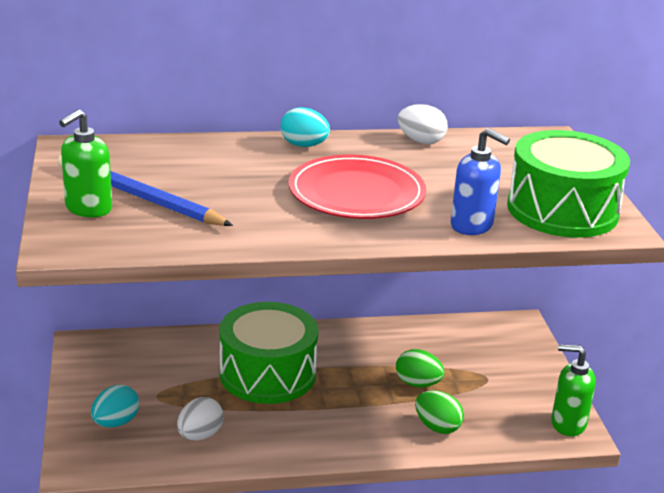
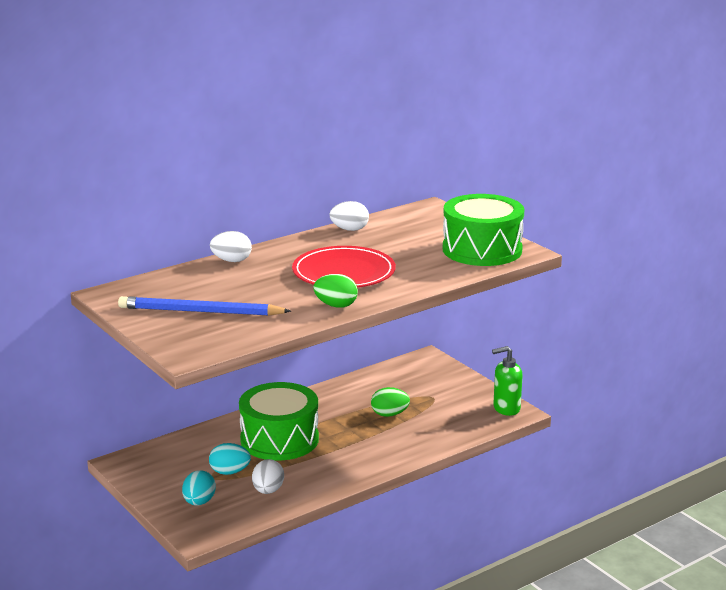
camera: 25 degrees left, 5 degrees down
green soap dispenser [59,109,112,217] -> none
turquoise egg [280,107,330,147] -> turquoise egg moved to [209,443,251,475]
green egg [415,390,464,434] -> green egg moved to [313,274,358,308]
blue soap dispenser [451,128,510,235] -> none
none -> white egg [210,231,252,262]

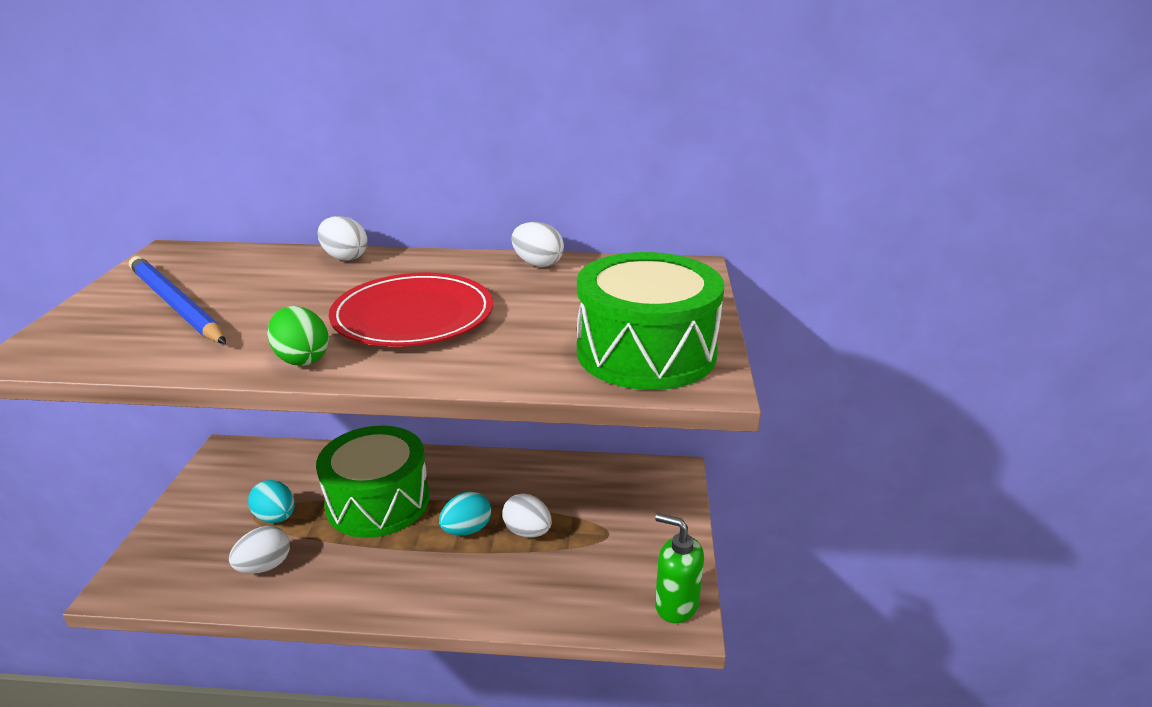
camera: 40 degrees right, 5 degrees up
turquoise egg [182,470,216,506] -> turquoise egg moved to [439,492,491,536]
green egg [371,387,410,417] -> white egg [502,493,552,538]

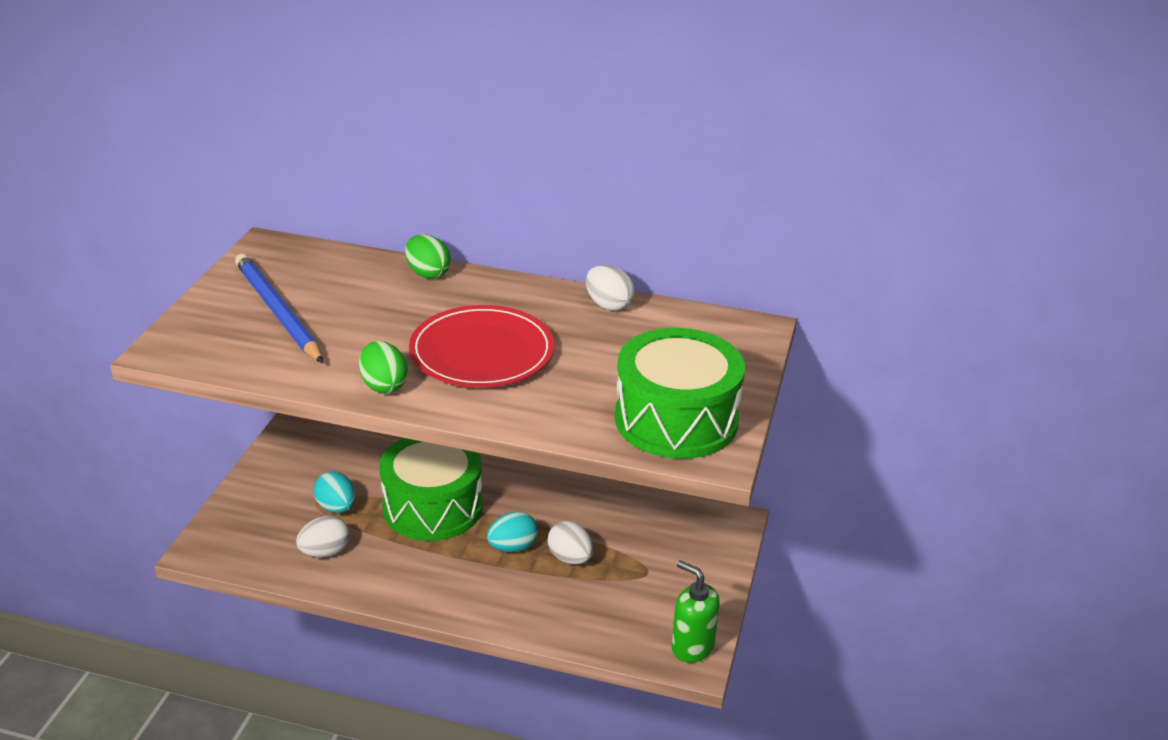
camera: 10 degrees right, 5 degrees up
white egg [318,216,368,261] -> green egg [405,234,451,279]

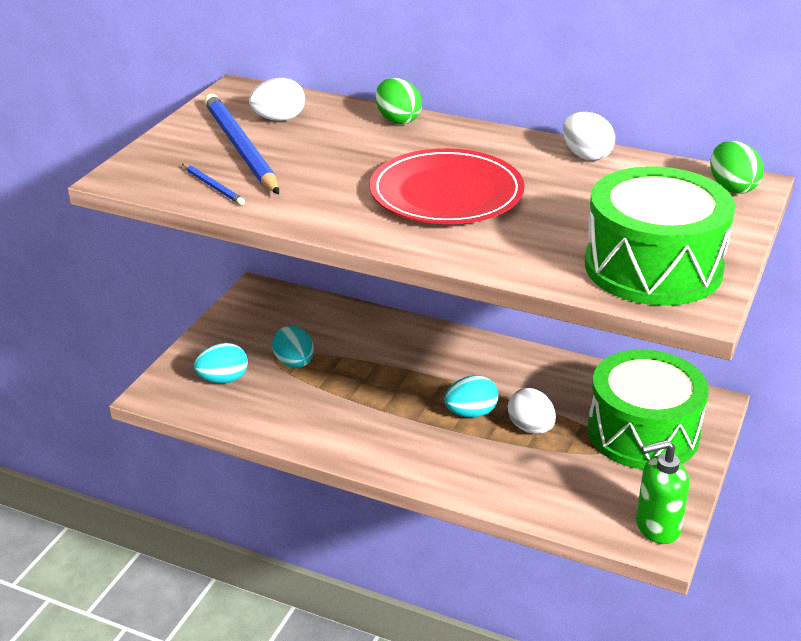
camera: 10 degrees right, 0 degrees up
white egg [296,516,349,557] -> white egg moved to [249,78,305,121]
green egg [359,341,408,394] -> green egg moved to [710,141,764,194]
green drum [379,438,483,541] -> green drum moved to [588,349,709,469]
green soap dispenser [672,560,720,663] -> green soap dispenser turned 60 degrees counterclockwise [636,440,689,544]
none -> blue pencil [182,164,245,205]
none -> turquoise egg [194,343,248,383]

